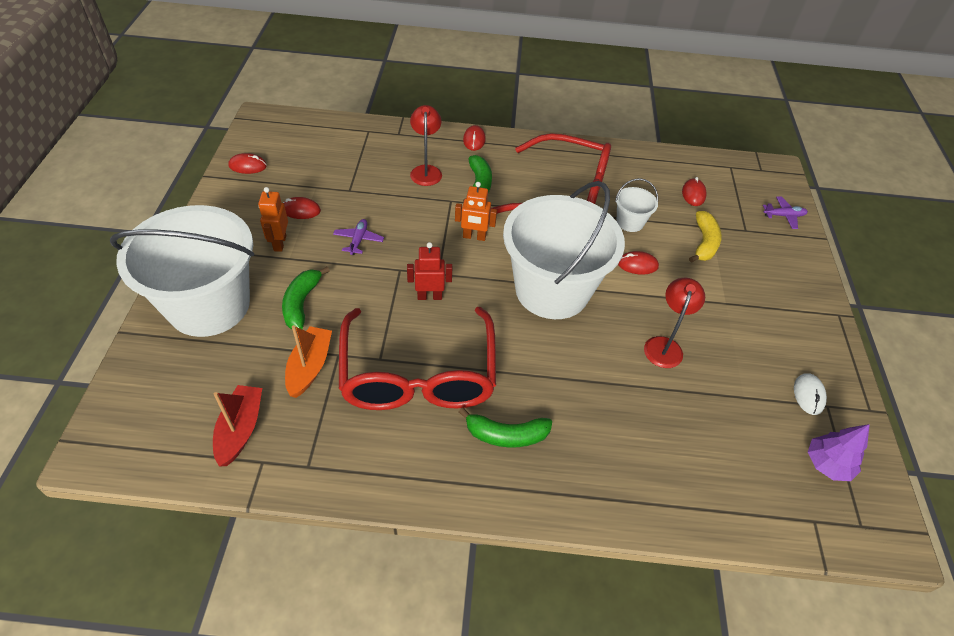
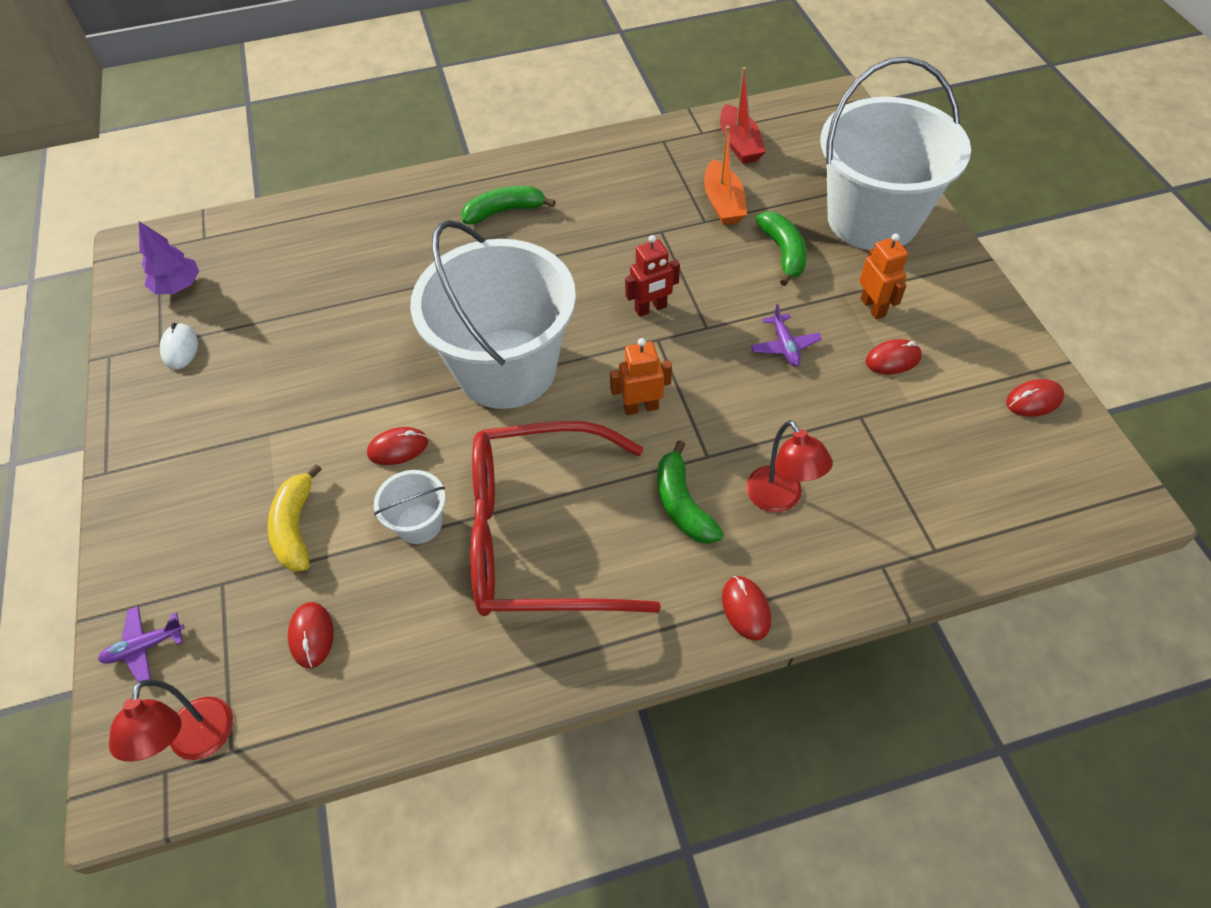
camera: 165 degrees right, 5 degrees up
red glasses [339,307,496,410] -> none
red lamp [644,278,705,368] -> red lamp moved to [109,679,233,762]

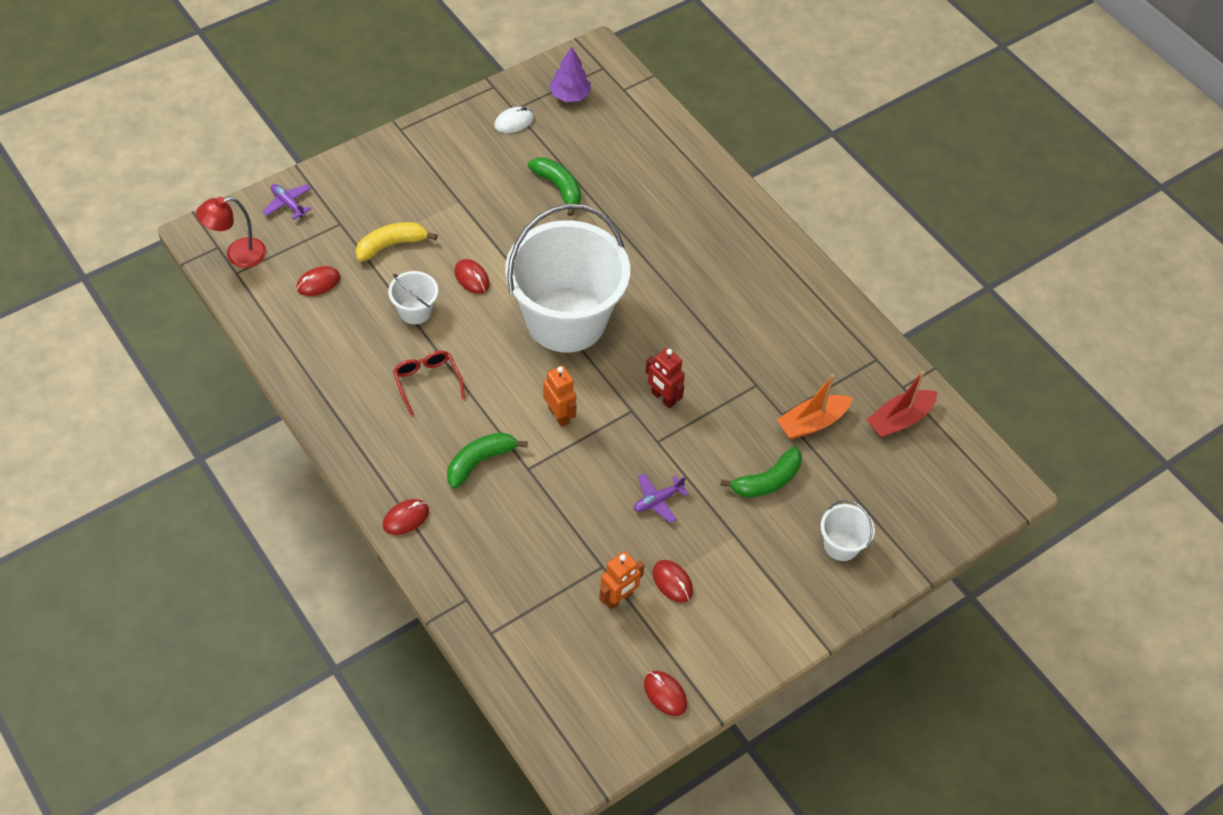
camera: 65 degrees right, 0 degrees up
green banana [462,186,556,224] -> green banana moved to [528,157,581,216]
red glasses [470,421,661,616] -> red glasses [393,351,465,416], size x0.41
red lamp [746,420,833,512] -> none
white bucket [821,57,971,250] -> white bucket [820,500,875,561], size x0.41
orange robot [859,233,908,320] -> orange robot moved to [599,551,645,610]

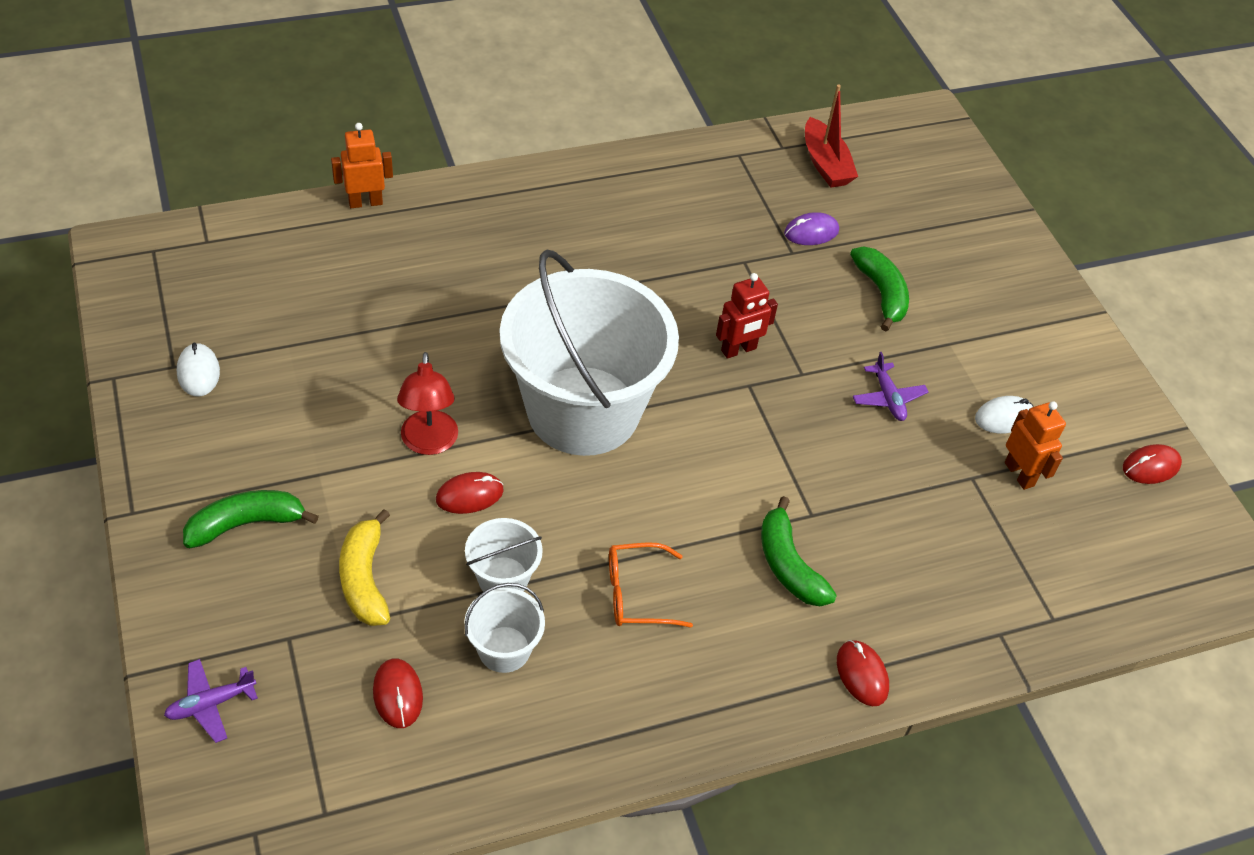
camera: 75 degrees left, 5 degrees down
red lamp [196,197,266,268] -> red lamp moved to [397,352,458,455]
red glasses [393,351,465,416] -> orange glasses [609,542,693,628]
green banana [528,157,581,216] -> green banana moved to [183,490,319,548]
orange robot [543,366,577,427] -> orange robot moved to [331,123,393,208]
purple tree [549,46,591,102] -> none
red mouse [653,560,693,603] -> white mouse [975,396,1033,434]
orange boat [776,374,852,440] -> purple mouse [784,212,839,245]
white bucket [820,500,875,561] -> white bucket moved to [464,583,545,673]

